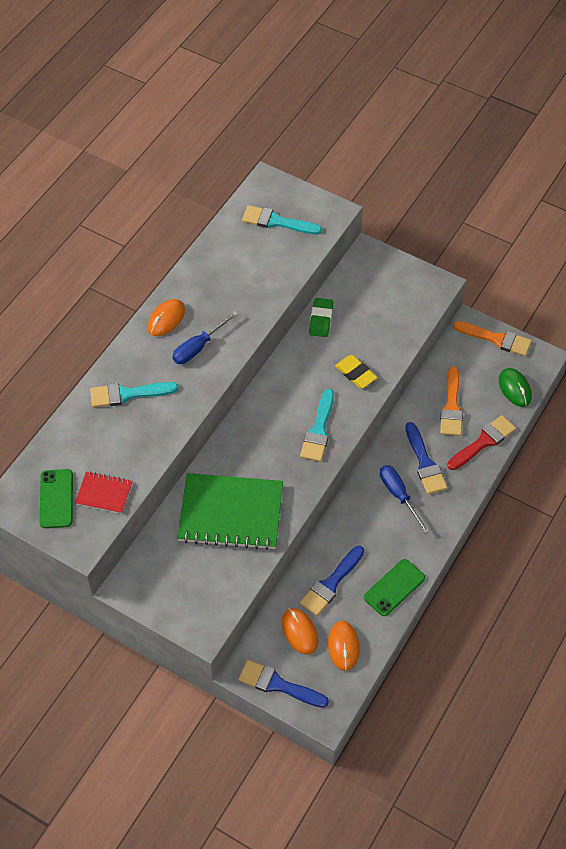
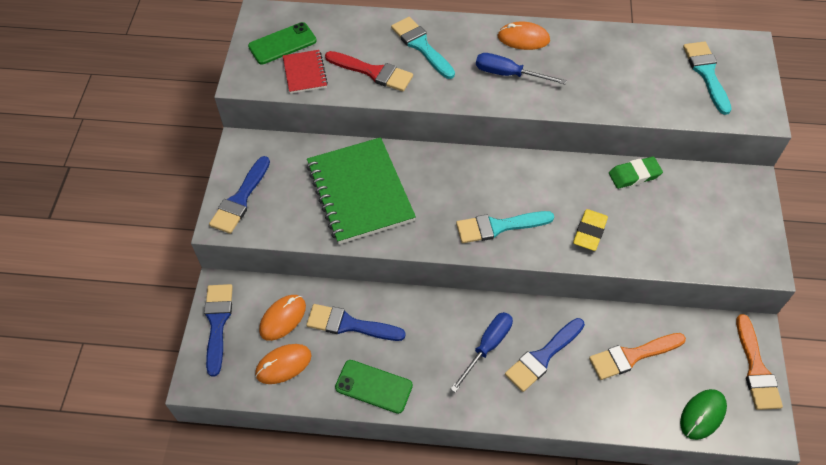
camera: 65 degrees right, 0 degrees up
red brush [447,415,516,470] -> red brush moved to [325,51,413,92]
none -> blue brush [209,156,270,234]

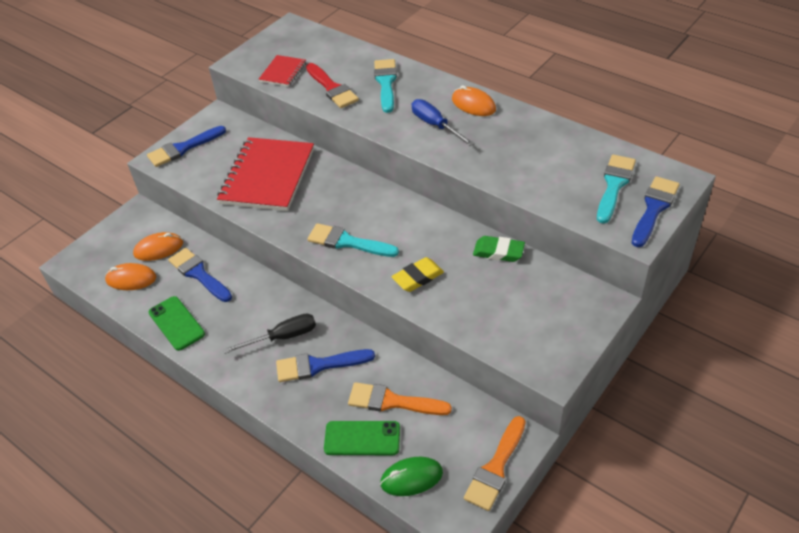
camera: 35 degrees right, 10 degrees down
blue brush [204,284,233,377] -> blue brush moved to [632,176,680,247]
green phone [248,22,317,64] -> green phone moved to [324,421,400,455]
green notebook [307,137,416,244] -> red notebook [217,137,314,211]
blue screwdriver [451,312,513,393] -> black screwdriver [223,313,316,354]

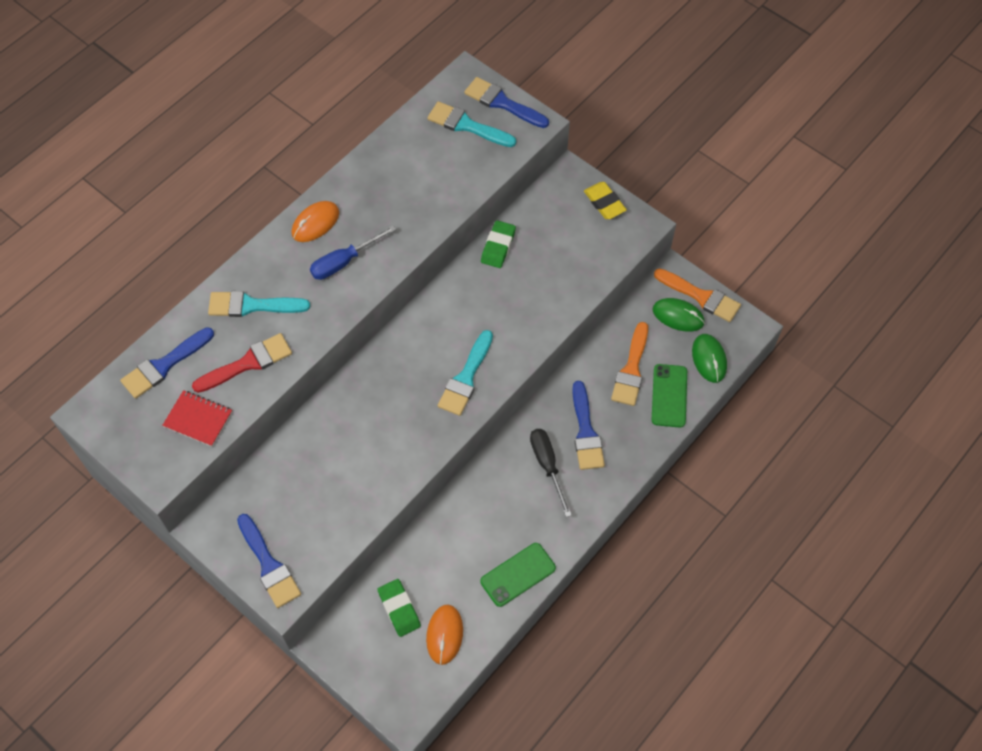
camera: 90 degrees left, 15 degrees up
orange mouse [133,232,183,261] -> green eraser [377,579,421,637]
blue brush [168,248,232,302] -> blue brush moved to [120,327,214,399]
red notebook [217,137,314,211] -> none
yellow eraser [391,257,444,292] -> yellow eraser moved to [584,182,627,219]
none -> green mouse [652,298,705,332]

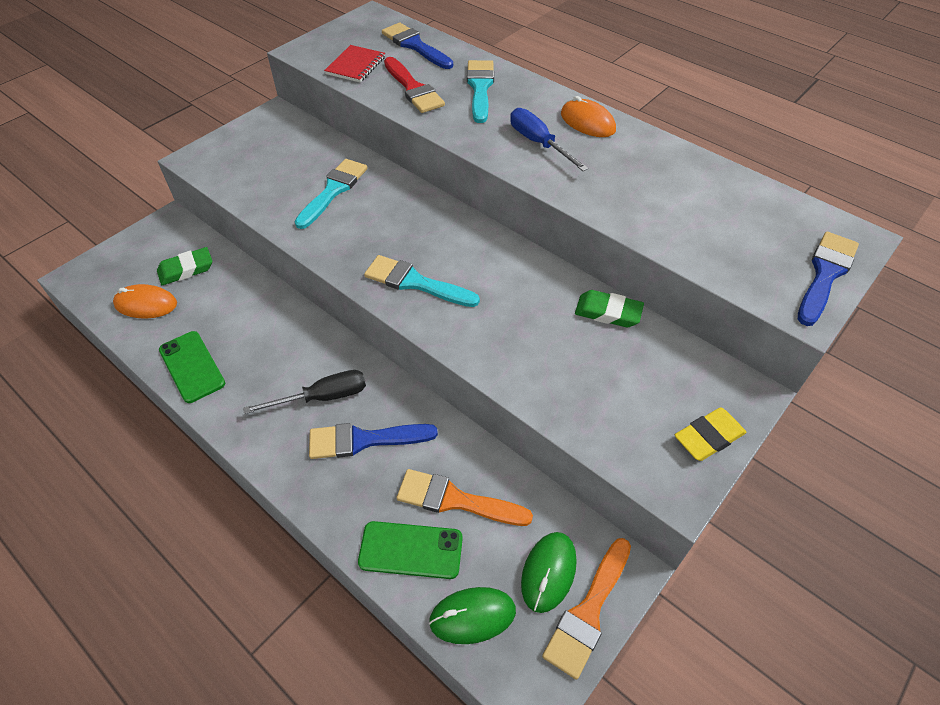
camera: 90 degrees right, 10 degrees down
blue brush [237,514,301,608] -> none
turquoise brush [427,101,516,147] -> turquoise brush moved to [295,159,367,229]

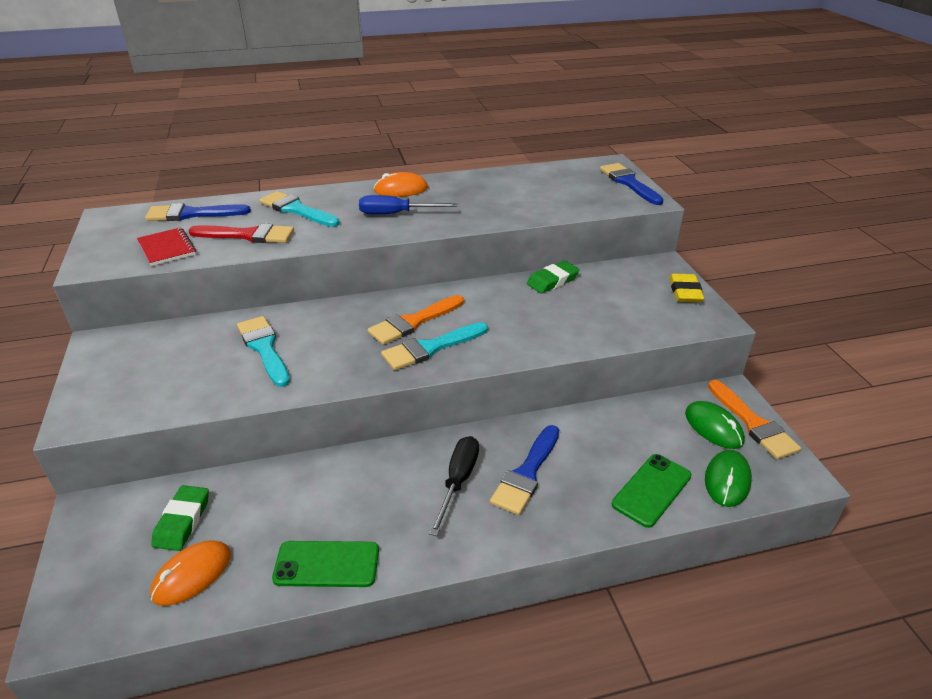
camera: 55 degrees left, 15 degrees down
orange brush [397,469,533,526] -> orange brush moved to [368,295,464,345]

